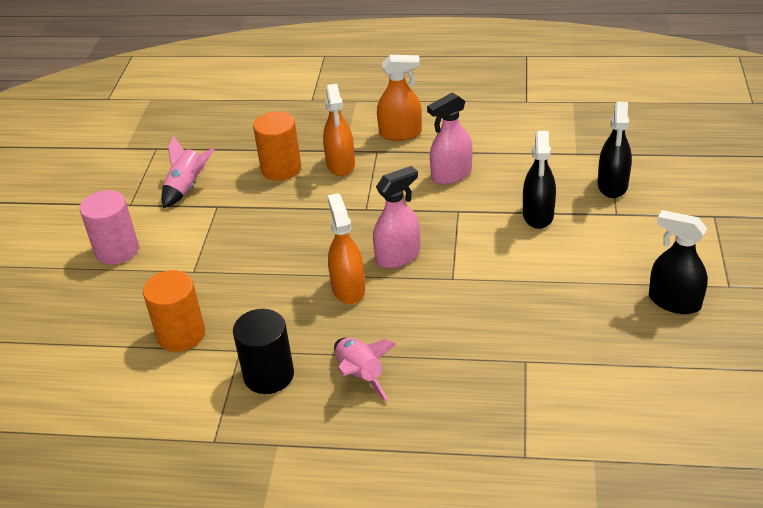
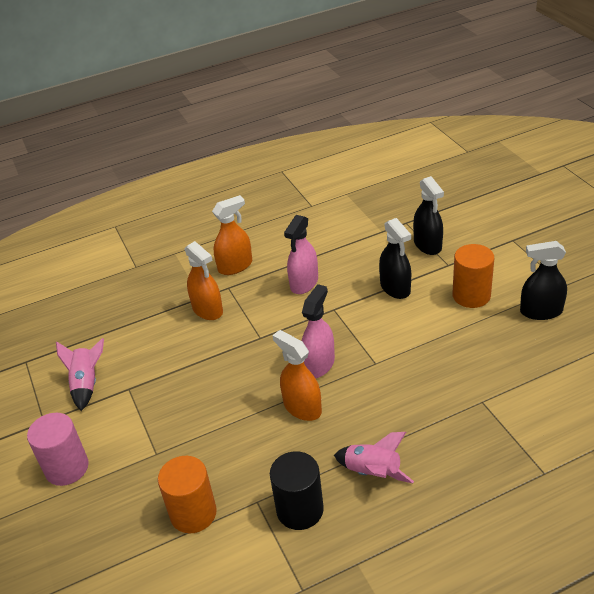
camera: 30 degrees left, 0 degrees up
orange cylinder [253,111,301,181] -> orange cylinder moved to [452,244,494,308]

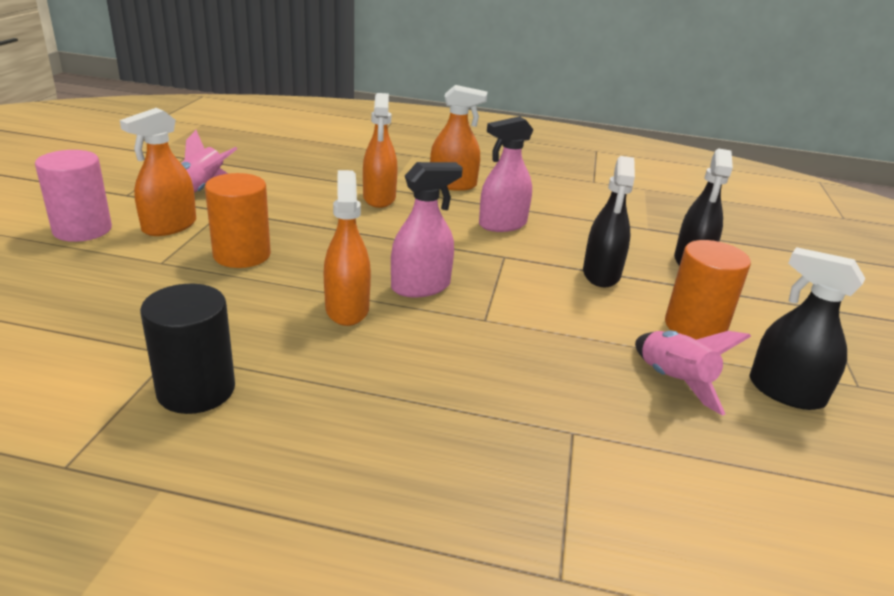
camera: 30 degrees right, 10 degrees down
orange cylinder [158,456,217,533] -> orange cylinder moved to [205,173,271,268]
pink rocket [334,432,414,483] -> pink rocket moved to [635,331,751,416]
none -> orange spray bottle [120,108,196,236]

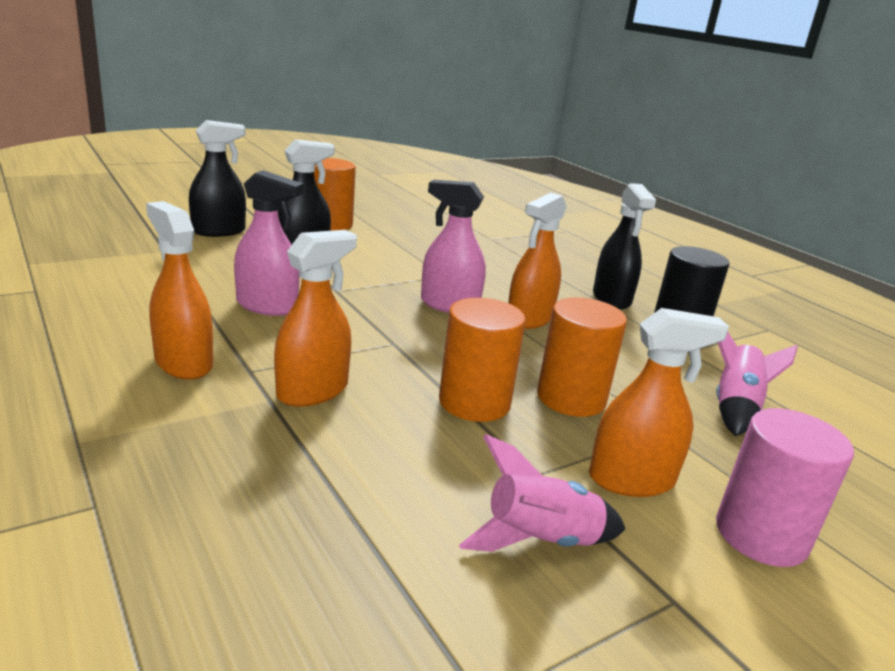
camera: 135 degrees left, 5 degrees down
pink rocket [635,331,751,416] -> pink rocket moved to [717,332,798,436]
black spray bottle [749,247,865,410] -> black spray bottle moved to [593,183,656,309]
none -> orange cylinder [439,298,526,422]

